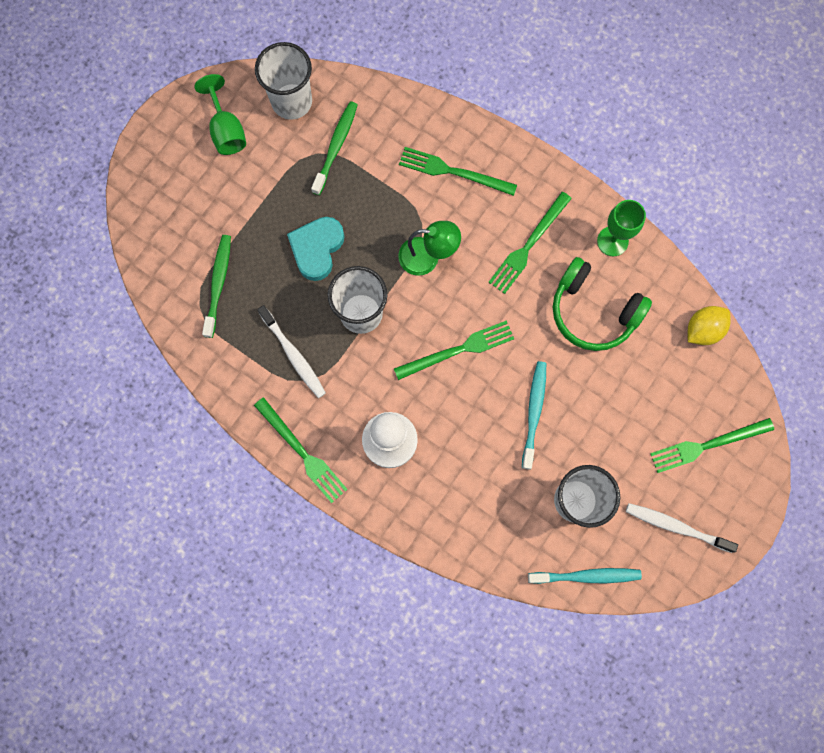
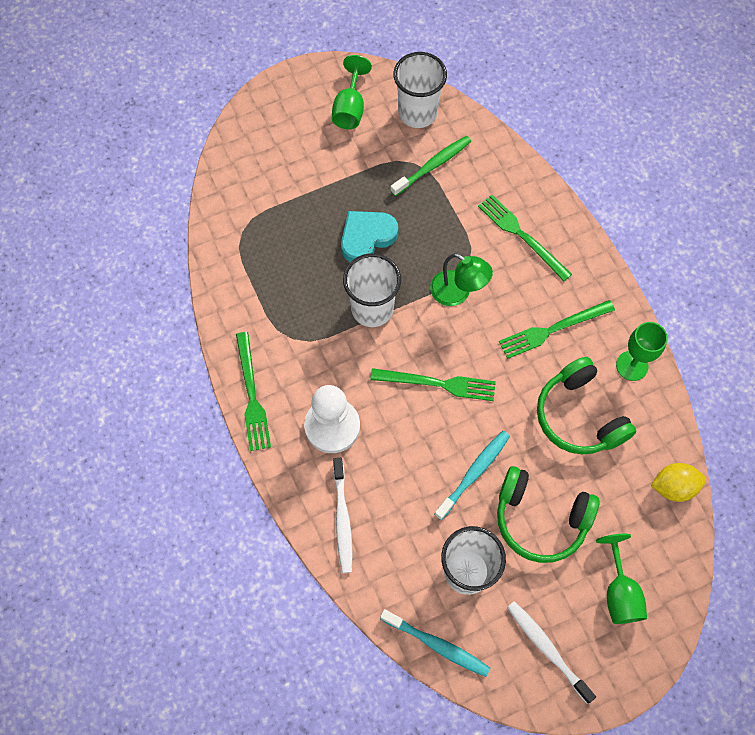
camera: 30 degrees right, 10 degrees down
green toothbrush [202,235,231,338] -> none
white toothbrush [257,305,326,398] -> white toothbrush moved to [333,458,353,573]
green fork [650,418,774,473] -> green goblet [596,534,647,624]
none -> green headphones [497,466,600,563]

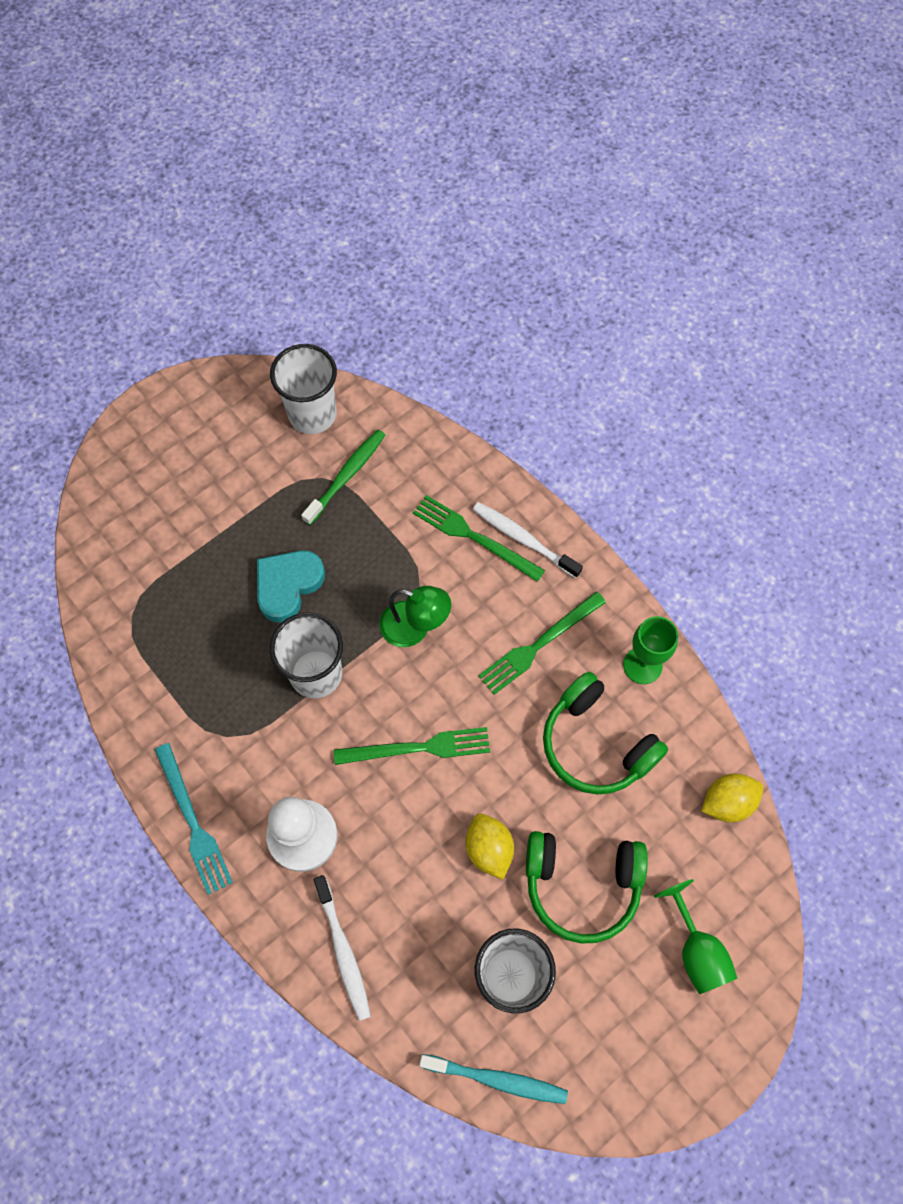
camera: 15 degrees left, 0 degrees up
green fork [236,332,271,451] -> turquoise fork [155,743,233,895]
green goblet [332,55,372,129] -> none
turquoise toothbrush [434,431,510,520] -> yellow lemon [466,814,514,880]
white toothbrush [507,601,596,703] -> white toothbrush moved to [473,502,583,578]

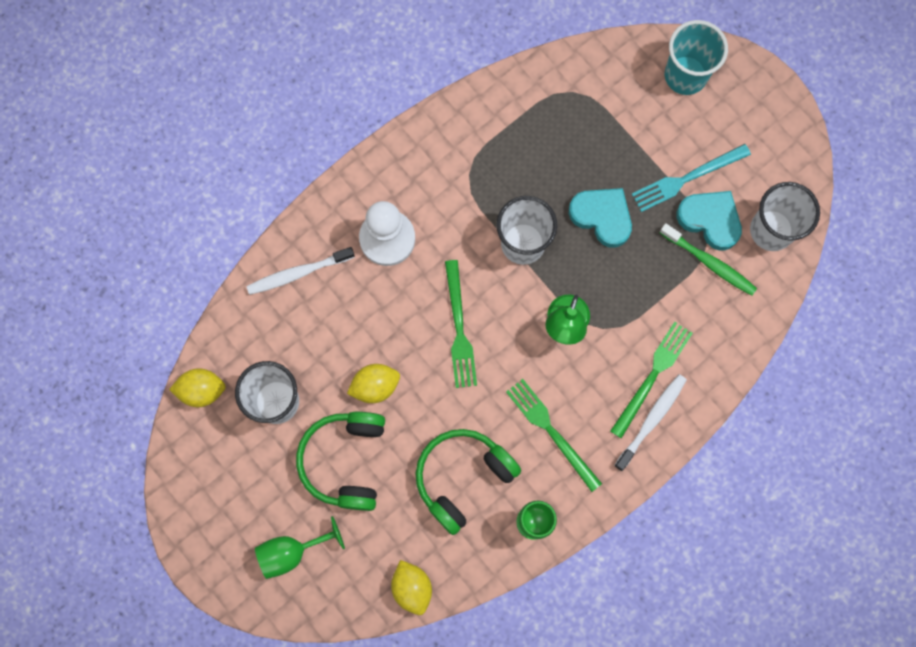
camera: 90 degrees right, 10 degrees up
turquoise fork [155,743,233,895] -> turquoise fork moved to [632,144,751,212]
turquoise toothbrush [419,1054,568,1104] -> yellow lemon [169,368,226,407]
none -> turquoise cup [665,20,728,95]
none -> turquoise heart [677,191,742,250]

